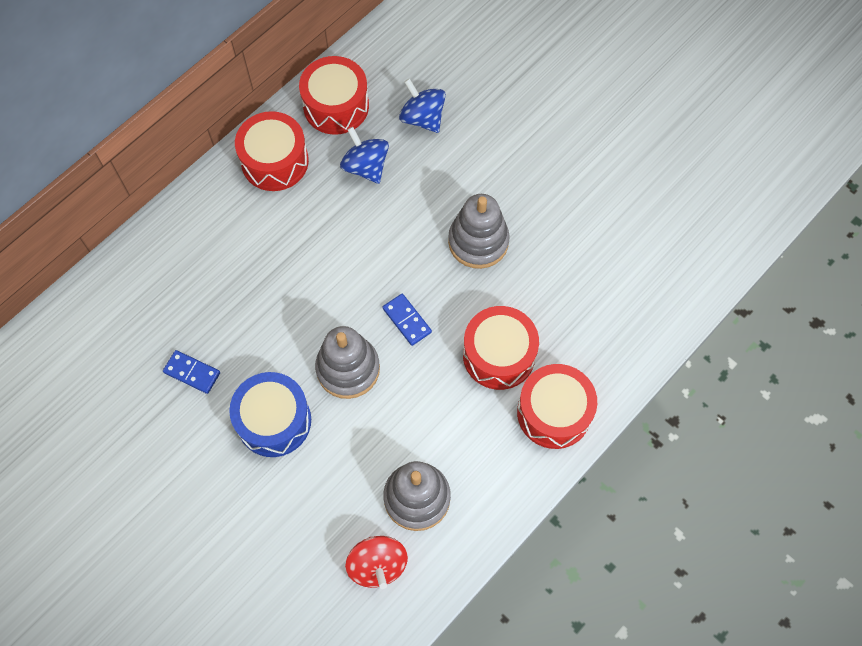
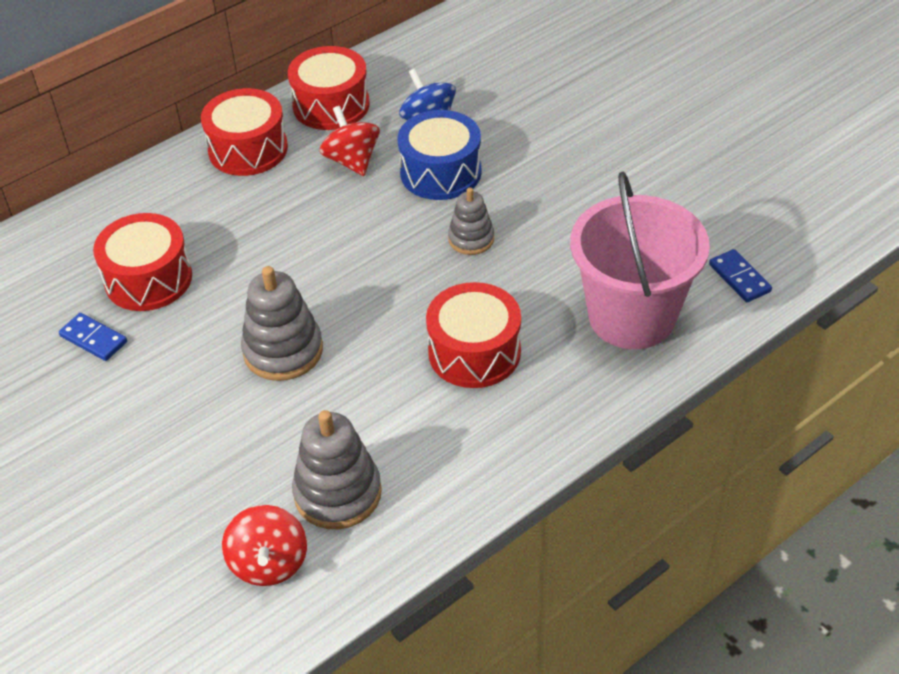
camera: 10 degrees right, 20 degrees down
blue drum [229,372,311,457] -> blue drum moved to [398,110,482,200]
blue spinning top [340,127,389,184] -> red spinning top [319,106,380,176]
blue domino [382,294,432,346] -> blue domino moved to [709,249,772,302]
grey stacking toy [448,194,510,269] -> grey stacking toy [448,188,494,255], size x0.62
red drum [517,364,597,449] -> red drum moved to [93,213,192,311]
none -> pink bucket [570,172,710,349]

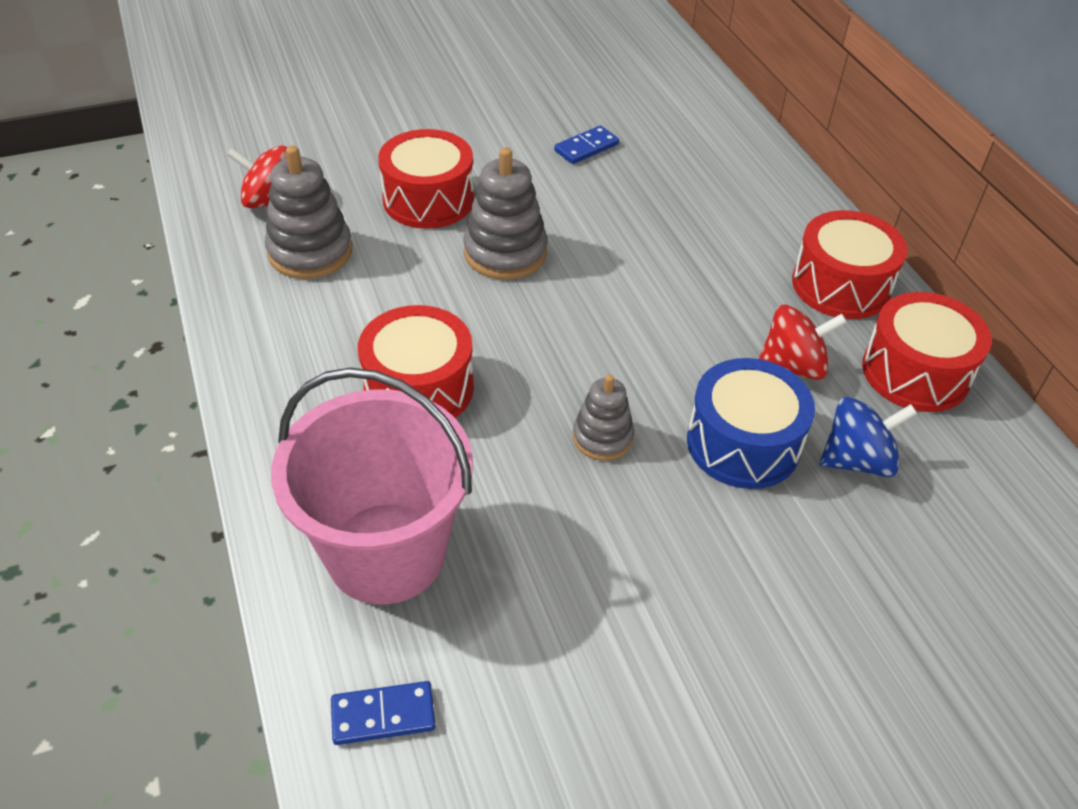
camera: 105 degrees right, 0 degrees up
red drum [93,213,192,311] -> red drum moved to [378,129,474,229]

